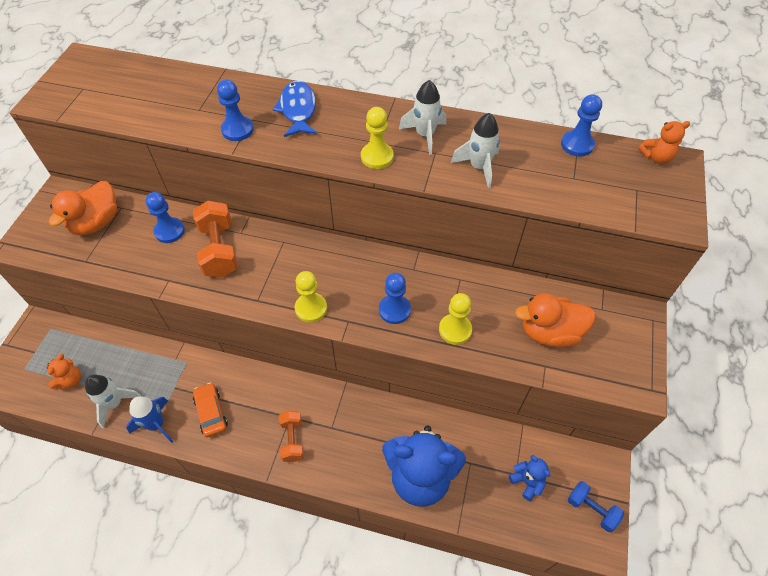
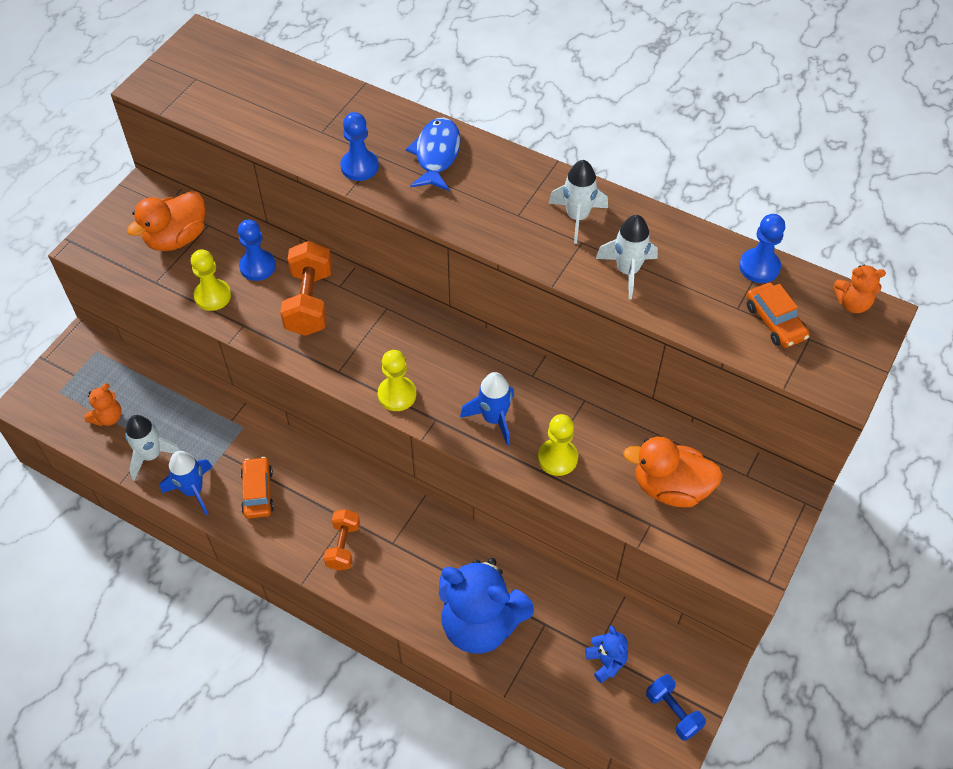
camera: 15 degrees right, 0 degrees up
yellow pawn [361,107,394,169] -> yellow pawn moved to [191,249,231,311]
blue pawn [379,273,411,324] -> blue rocket [460,372,514,446]
none -> orange car [746,283,810,348]

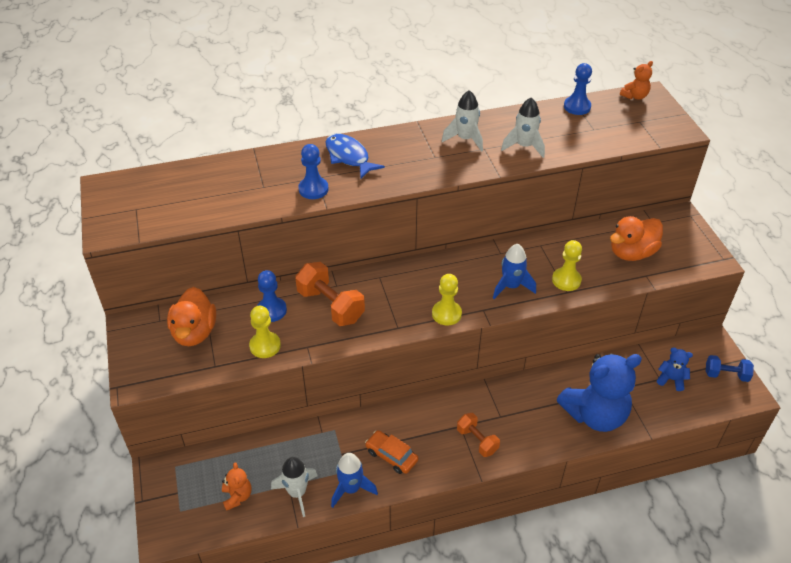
camera: 45 degrees left, 10 degrees down
orange car [746,283,810,348] -> none

